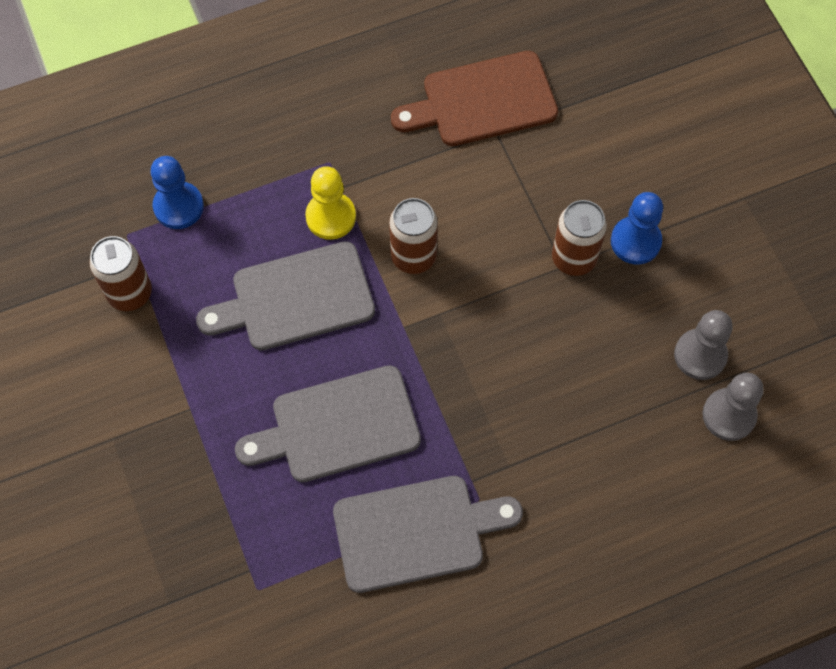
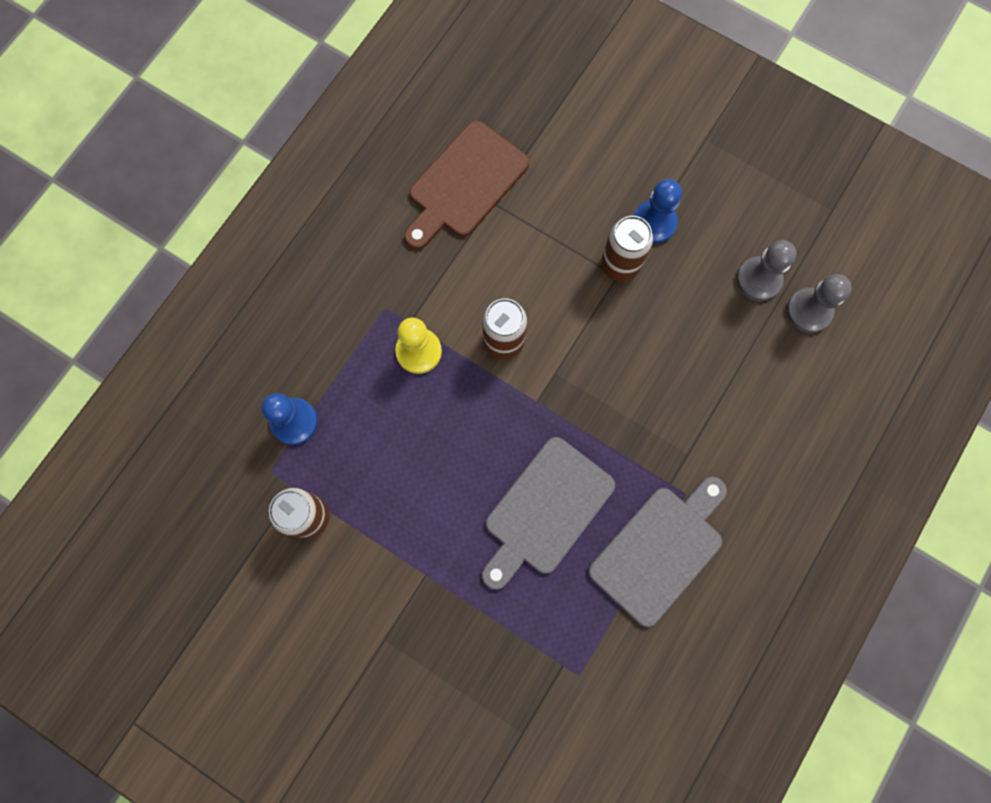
camera: 35 degrees left, 10 degrees up
grey cutting board [196,241,375,351] -> none

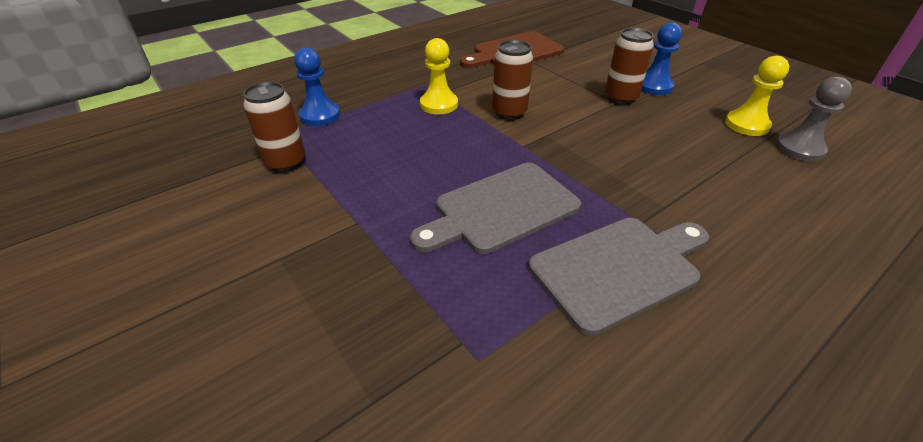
camera: 20 degrees right, 35 degrees down
grey pawn [737,240,796,301] -> yellow pawn [725,56,789,136]

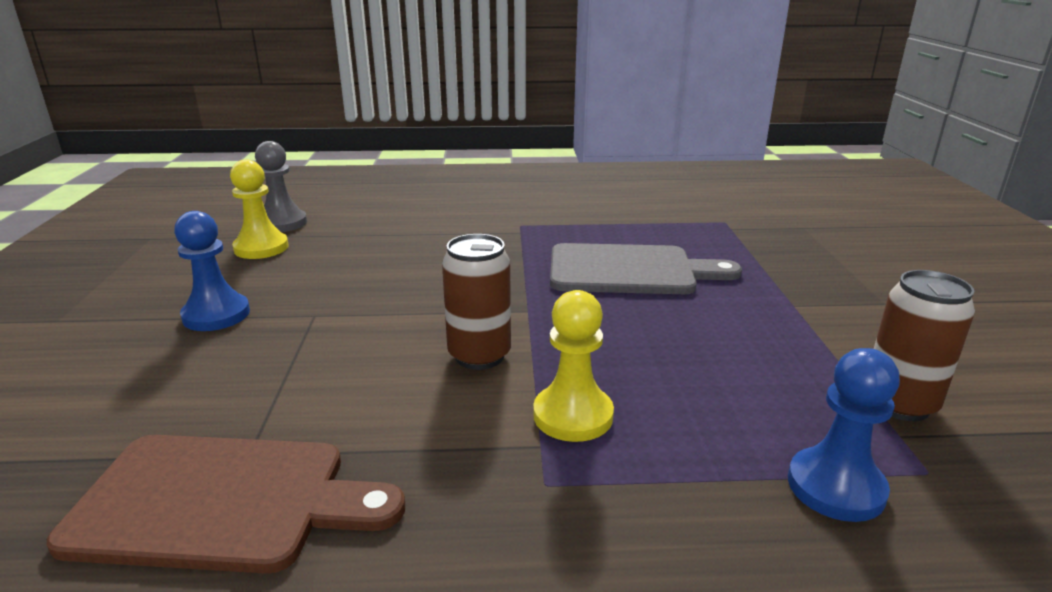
camera: 145 degrees left, 15 degrees down
grey cutting board [528,218,709,336] -> none
brown can [605,28,654,105] -> none

